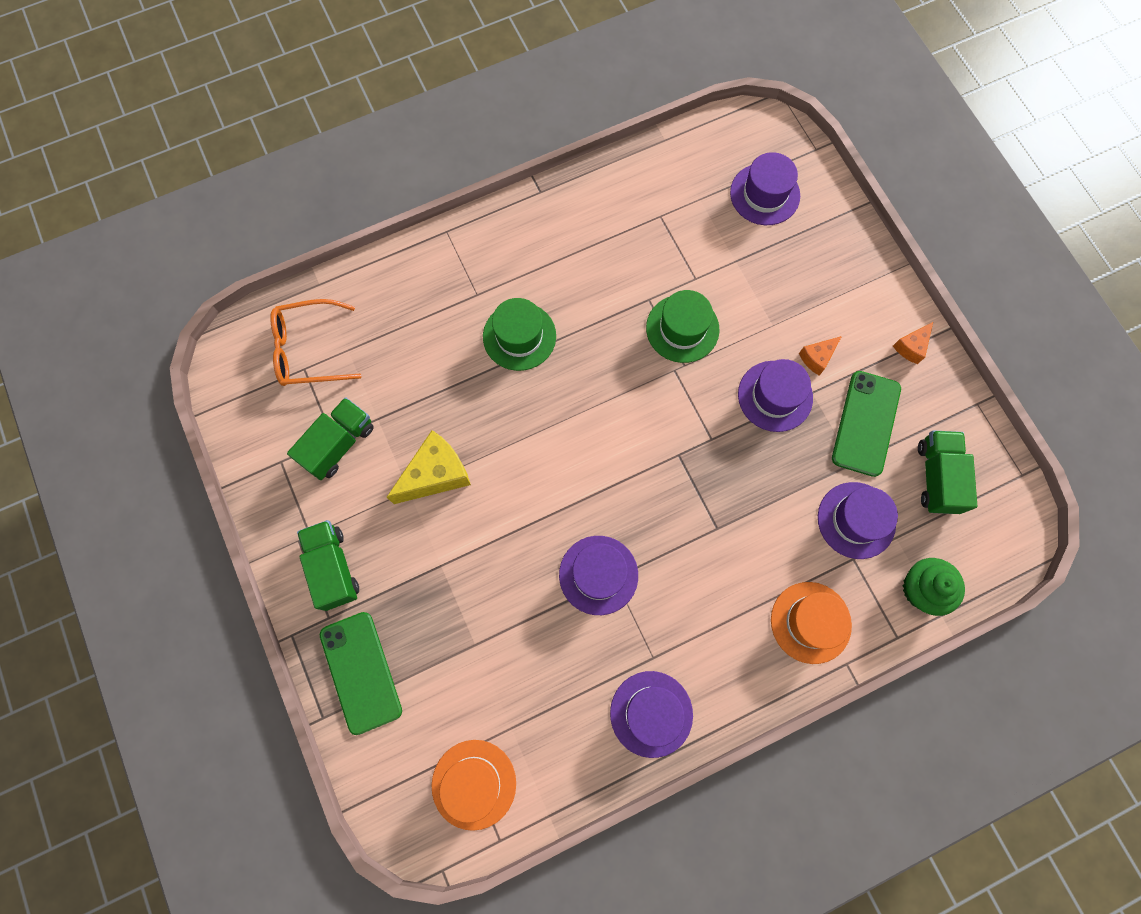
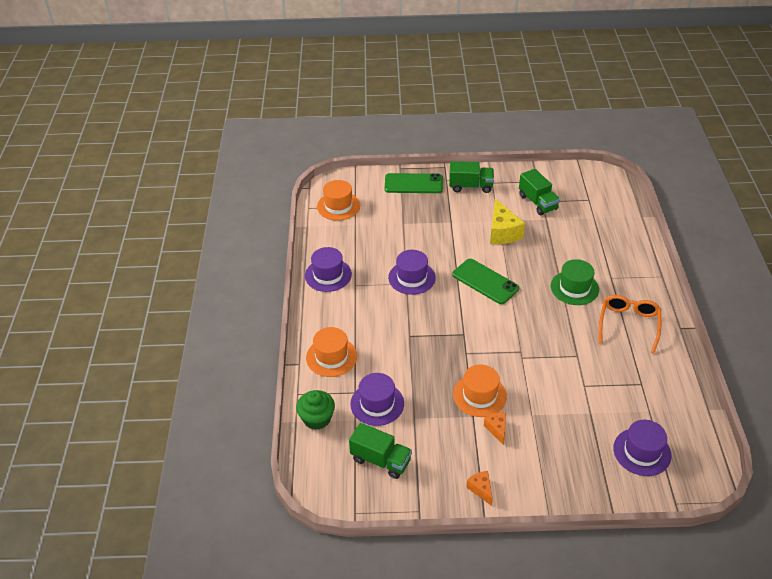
camera: 115 degrees right, 30 degrees down
orange glasses [270,299,362,386] -> orange glasses moved to [599,295,661,354]
green hat [646,290,720,363] -> none
purple hat [738,359,813,432] -> orange hat [453,364,507,417]
green phone [832,371,901,477] -> green phone moved to [452,259,519,304]

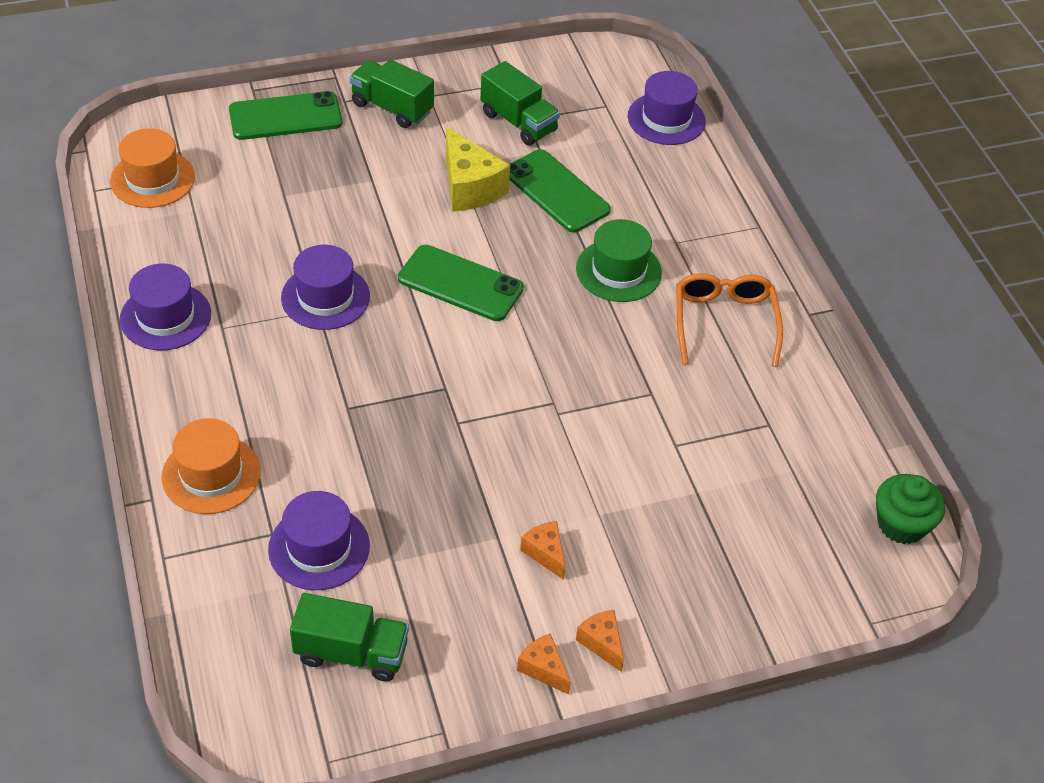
camera: 20 degrees left, 5 degrees up
green cupcake [296,390,335,430] -> green cupcake moved to [876,474,945,544]
green truck [449,161,494,193] -> green truck turned 135 degrees counterclockwise [350,59,434,128]
orange hat [453,364,507,417] -> none
purple hat [613,420,672,476] -> purple hat moved to [628,71,706,145]
none -> green phone [509,149,611,233]
none -> orange cheese [576,610,624,672]

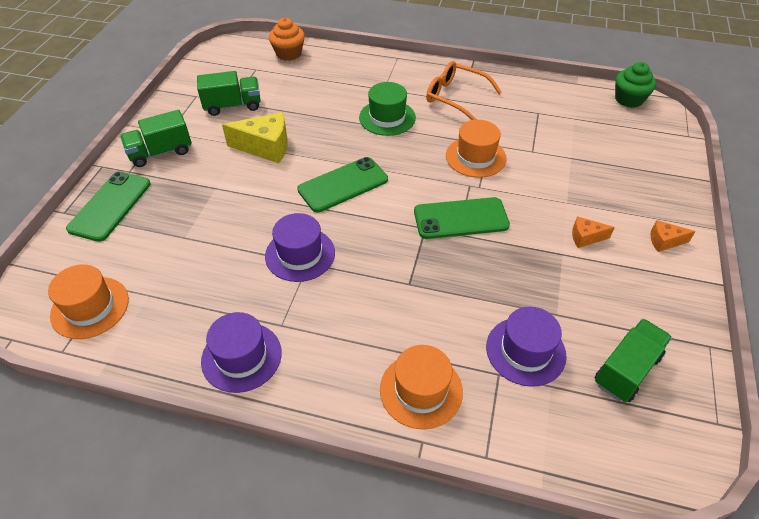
camera: 55 degrees left, 0 degrees up
green phone [509,149,611,233] -> green phone moved to [414,197,510,239]
orange cheese [517,633,571,695] -> none
purple hat [628,71,706,145] -> orange cupcake [269,18,305,61]
none -> orange hat [446,120,507,178]

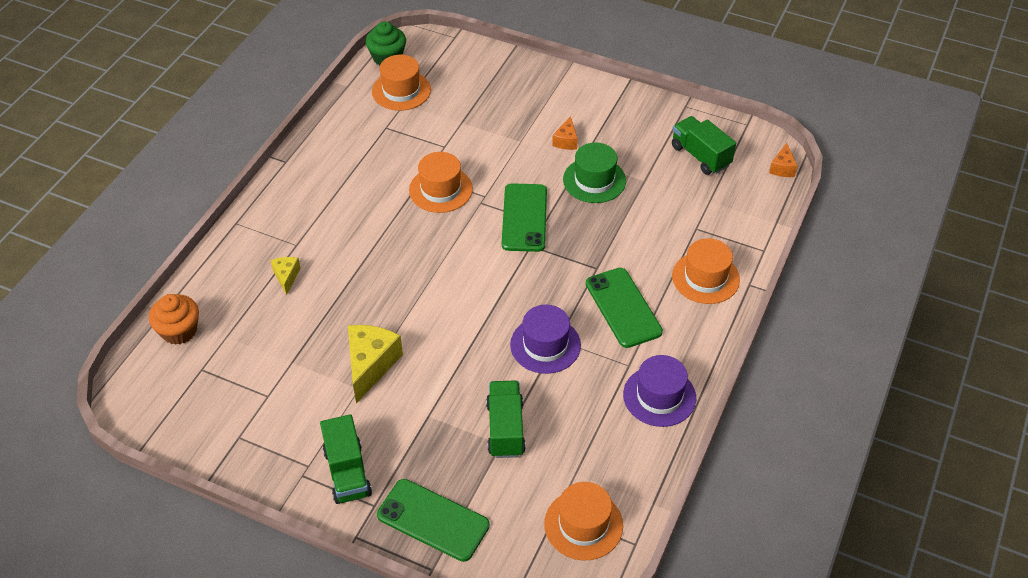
camera: 80 degrees left, 0 degrees up
green truck [197,71,261,116] -> green truck moved to [486,380,526,458]
green phone [297,157,388,212] -> green phone moved to [586,268,663,348]
green hat [359,82,416,136] -> green hat moved to [563,143,626,203]
orange glasses [426,61,502,120] -> none
purple hat [486,307,567,387] -> none
orange cheese [650,220,696,252] -> orange cheese moved to [769,143,797,177]
none -> yellow cheese [271,257,301,295]
none -> orange hat [372,55,431,111]

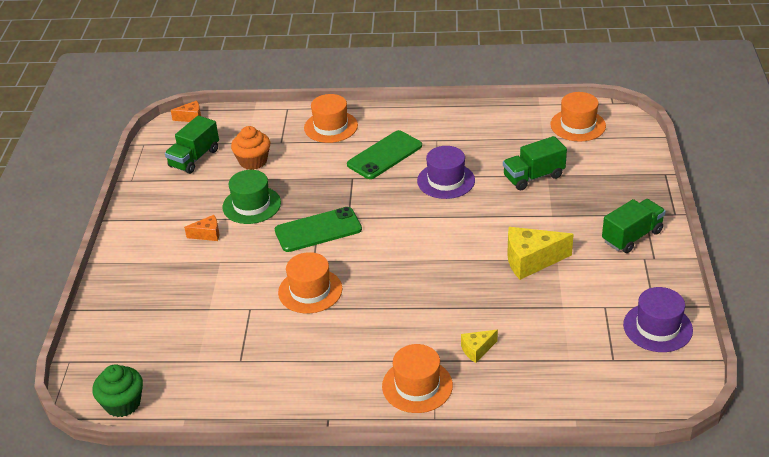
camera: 110 degrees left, 10 degrees down
orange cupcake [149,294,199,345] -> orange cupcake moved to [231,126,270,170]
orange hat [372,55,431,111] -> orange hat moved to [382,344,453,413]
green phone [377,479,490,562] -> none
purple hat [623,355,696,427] -> purple hat moved to [623,287,693,352]

